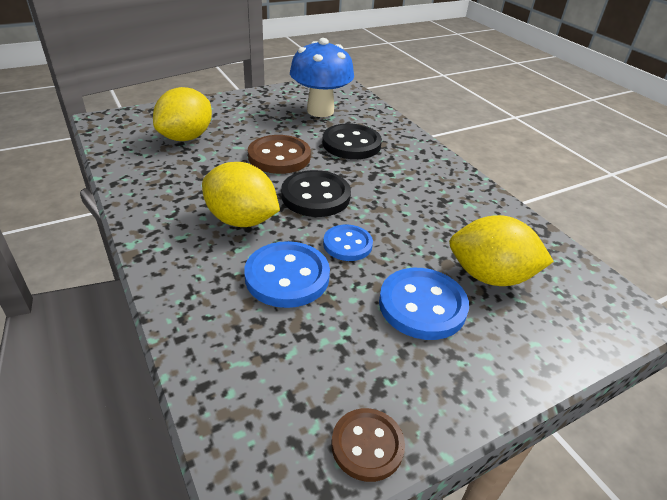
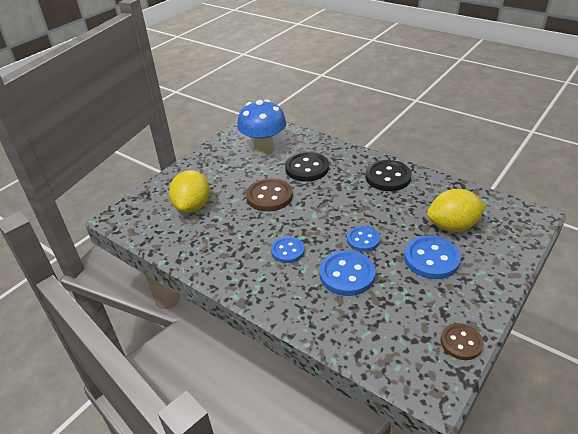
camera: 20 degrees left, 0 degrees up
yellow lemon [202,162,280,227] -> blue button [271,237,305,263]
black button [281,170,351,217] -> black button moved to [365,160,412,191]

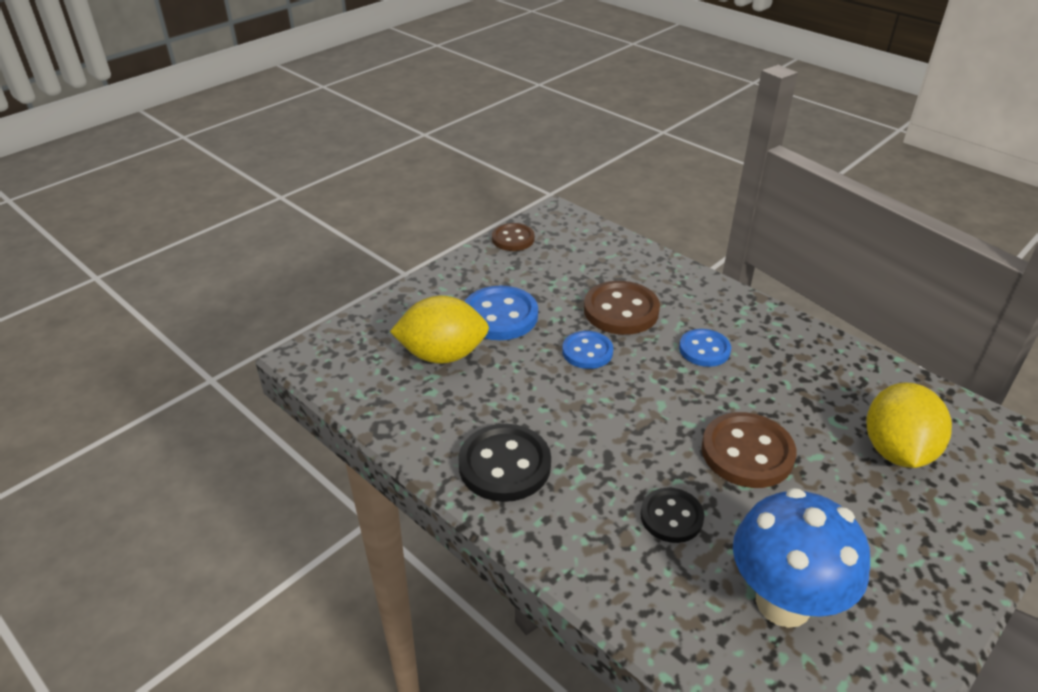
camera: 175 degrees left, 0 degrees up
black button [285,152,329,182] -> black button [640,488,704,543], size x0.64
blue button [319,250,375,296] -> brown button [584,281,660,335]

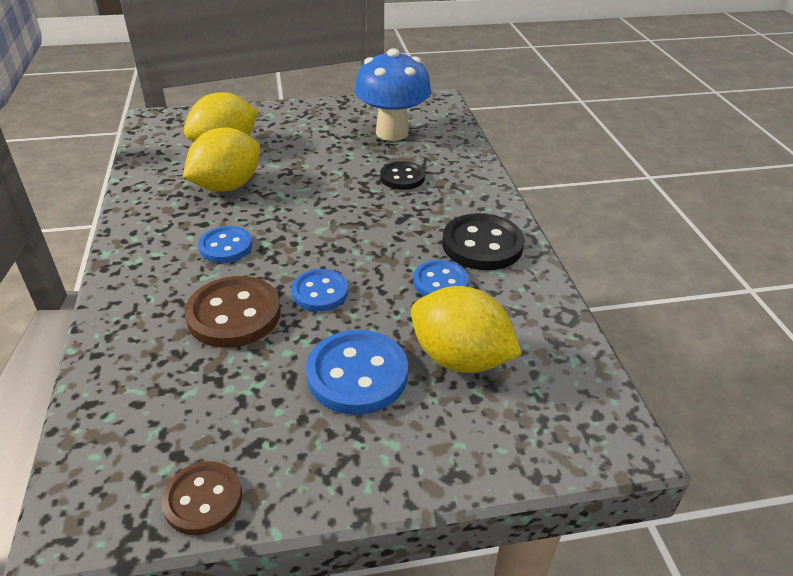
camera: 145 degrees left, 0 degrees up
brown button [701,412,797,488] -> none
none -> yellow lemon [183,127,260,192]
none -> blue button [413,260,469,296]

